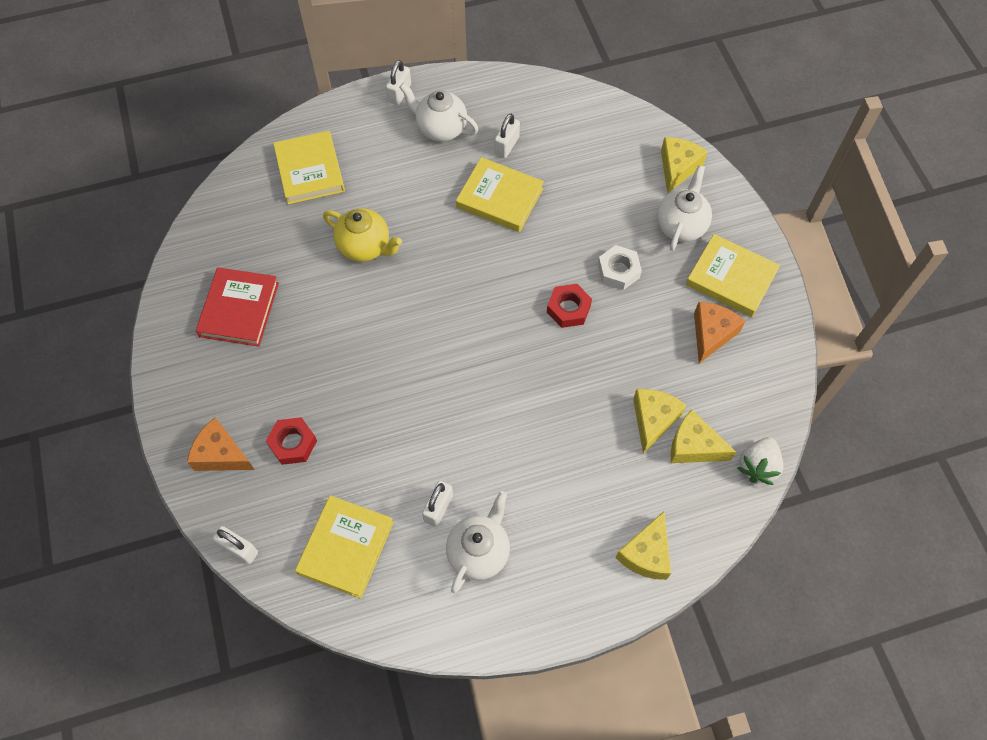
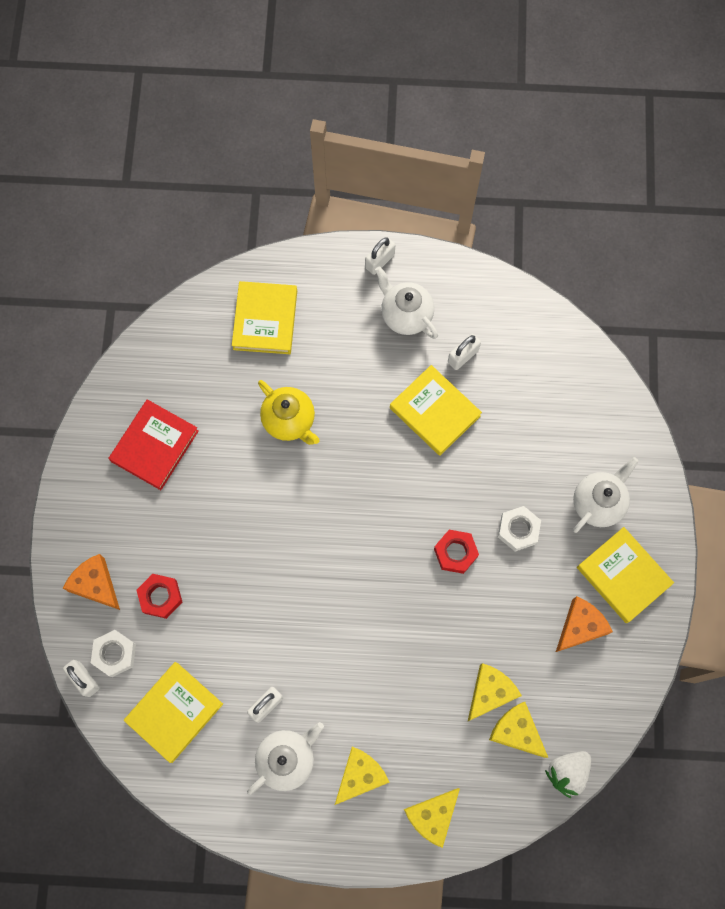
camera: 20 degrees right, 10 degrees up
yellow cheese [661,137,708,194] -> yellow cheese moved to [335,747,390,805]
none -> white nut [91,630,136,677]

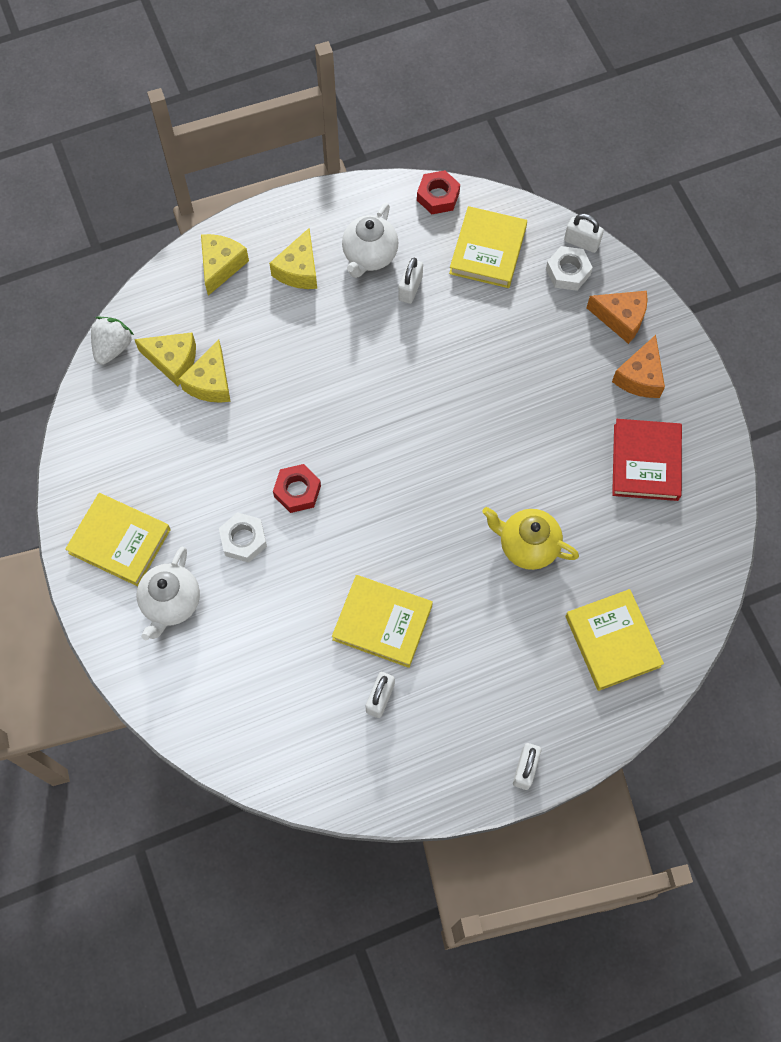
camera: 155 degrees right, 5 degrees down
red nut [136,574,182,619] -> red nut moved to [417,170,460,214]
white teapot [375,266,438,339] -> none
orange cheese [556,596,613,652] -> orange cheese moved to [612,335,665,398]

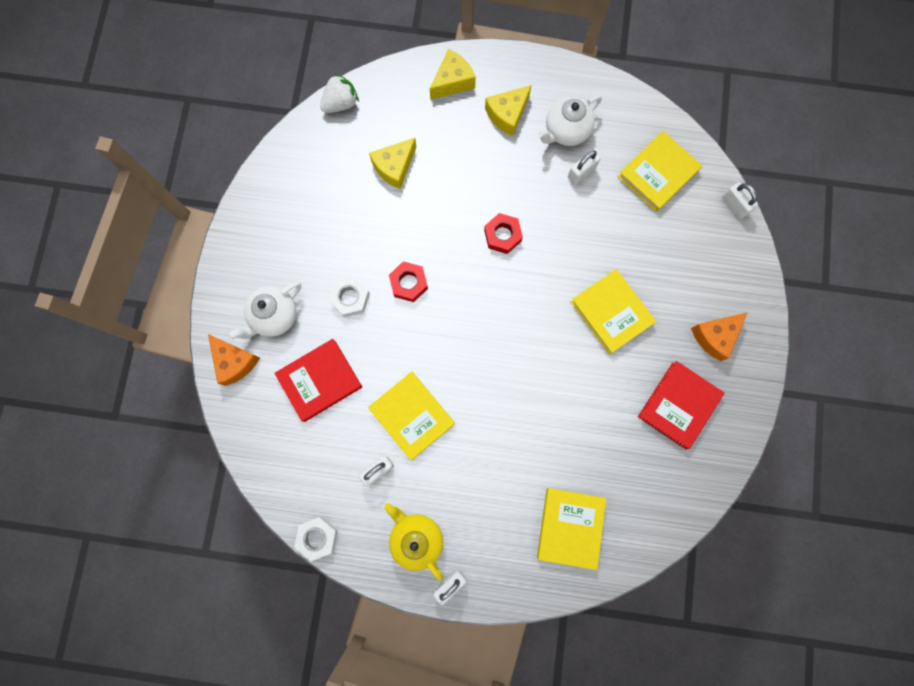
camera: 30 degrees right, 10 degrees up
yellow book [65,493,171,586] -> yellow book moved to [571,269,656,355]
yellow cheese [134,333,196,386] -> none
red nut [417,170,460,214] -> red nut moved to [484,213,523,254]
yellow teapot [482,507,579,570] -> yellow teapot moved to [384,503,443,580]
white nut [546,246,593,291] -> white nut moved to [294,516,338,561]
orange cheese [587,291,648,344] -> orange cheese moved to [208,334,260,386]
none -> red book [274,339,362,422]

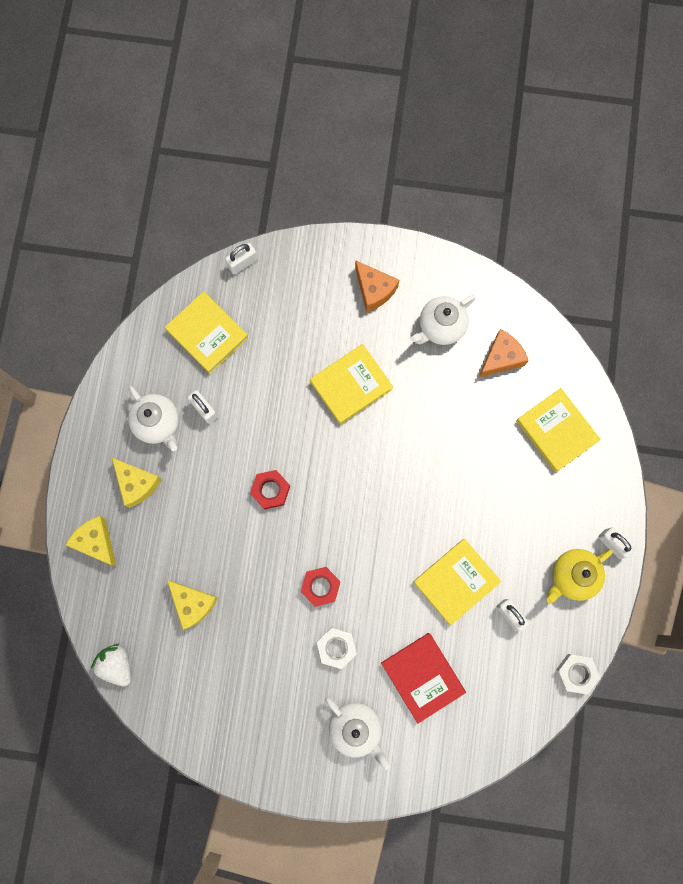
camera: 90 degrees left, 0 degrees up
orange cheese [208,334,260,386] -> orange cheese moved to [478,329,529,378]
yellow book [537,488,606,570] -> yellow book turned 45 degrees clockwise [516,388,601,472]
red book [638,361,724,449] -> white teapot [411,295,476,345]

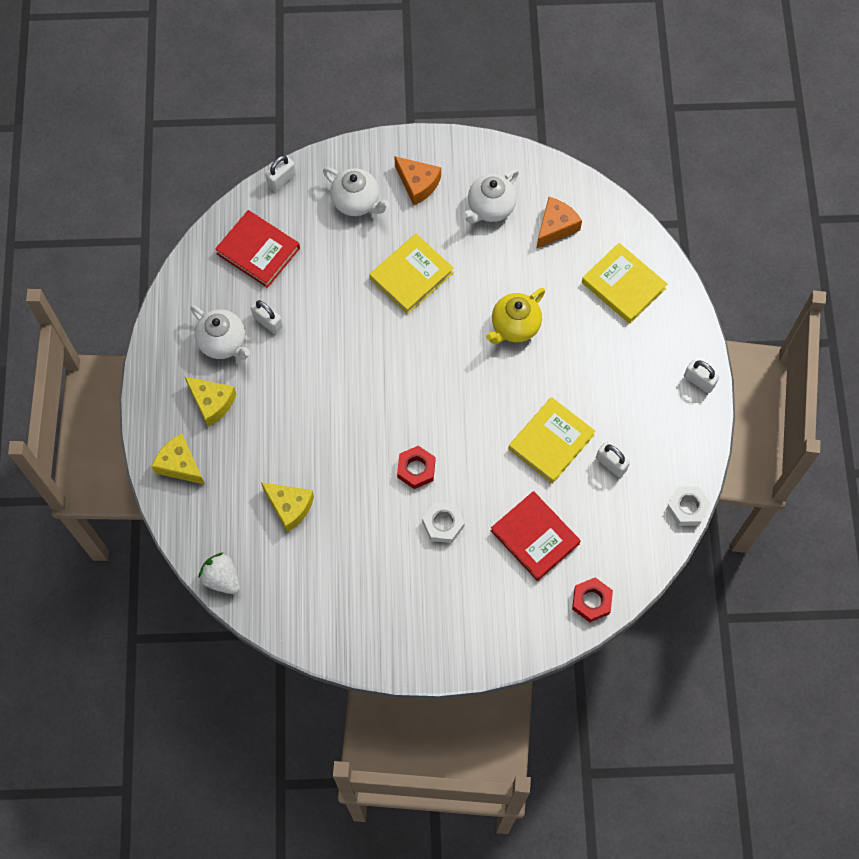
camera: 10 degrees left, 10 degrees down
yellow book [165,292,248,374] -> red book [215,210,300,288]
red nut [250,470,290,510] -> red nut moved to [572,577,613,622]
white teapot [325,697,390,770] -> white teapot moved to [323,167,390,216]
yellow teapot [547,549,613,603] -> yellow teapot moved to [486,288,545,344]

